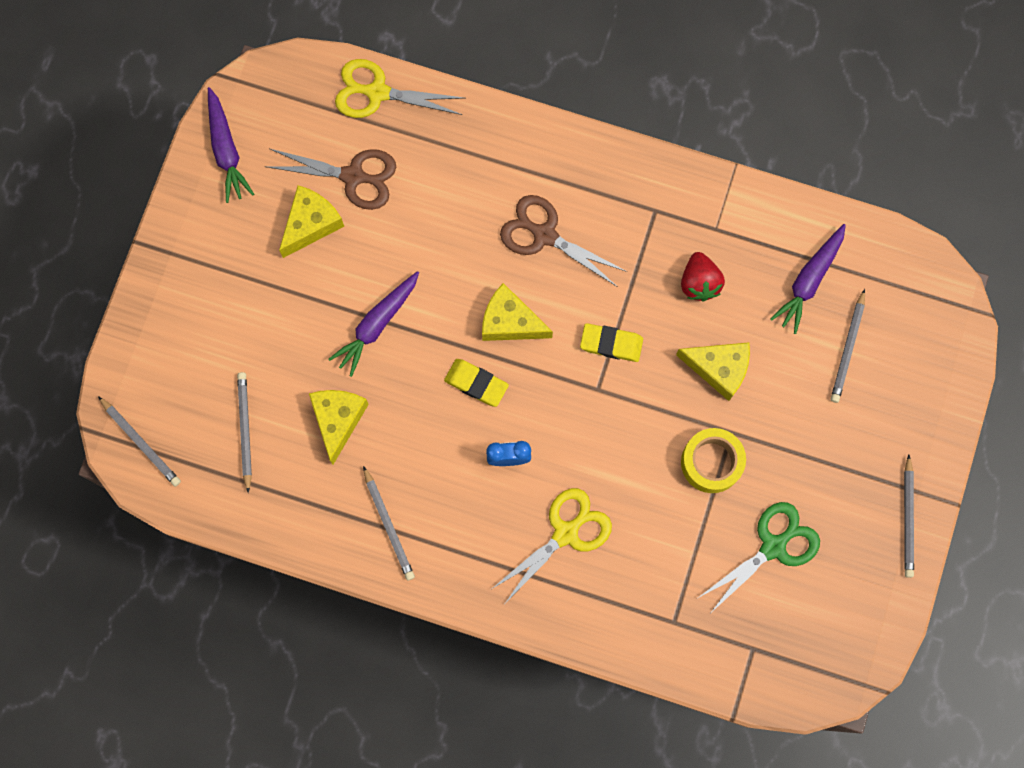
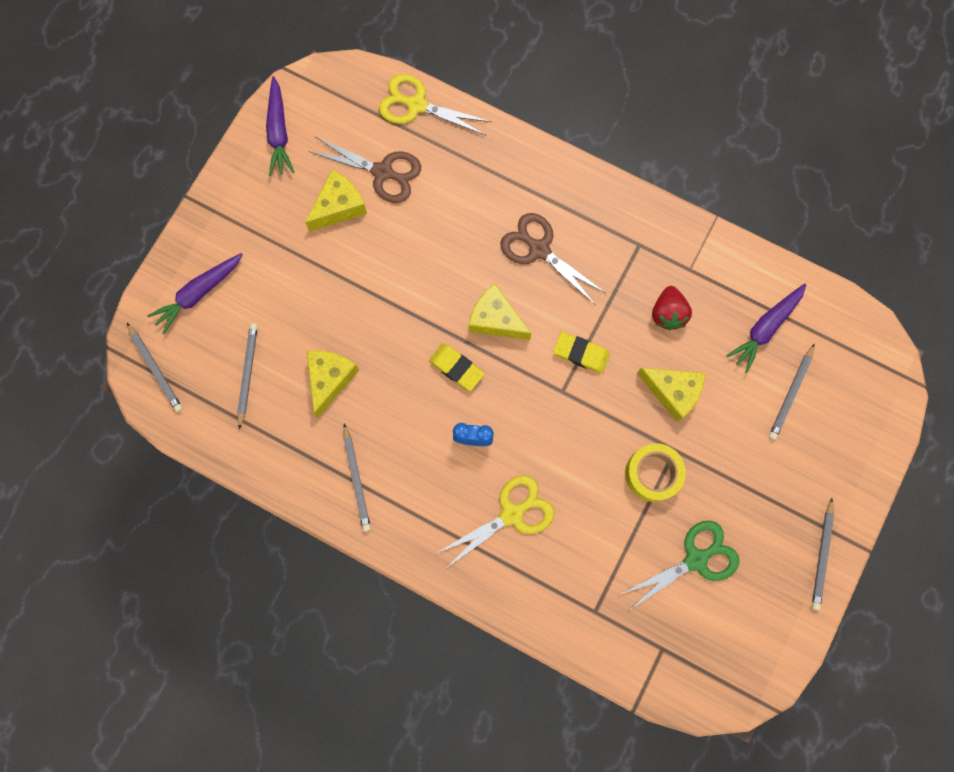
camera: 10 degrees right, 0 degrees up
purple carrot [328,271,419,377] -> purple carrot moved to [147,253,243,334]

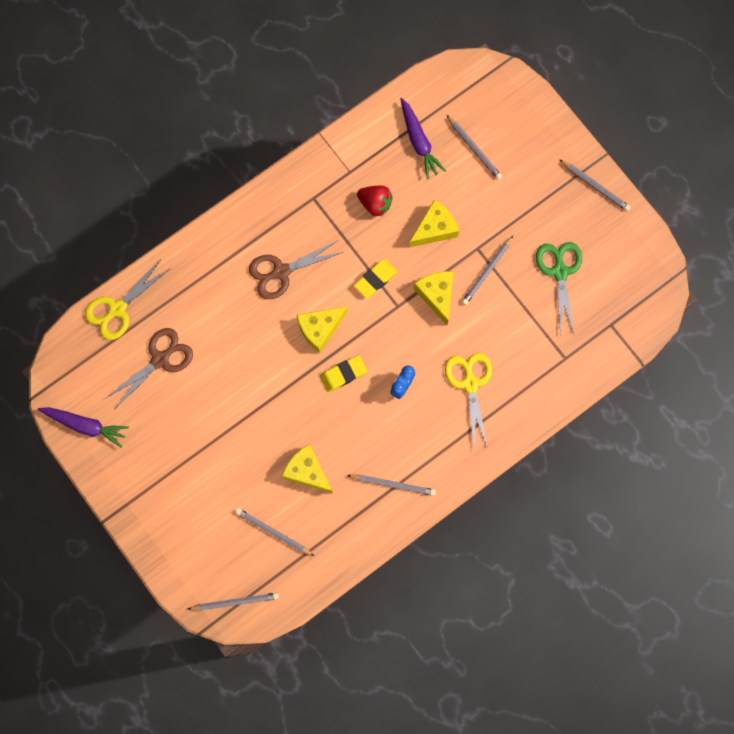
camera: 65 degrees left, 0 degrees up
purple carrot [147,253,243,334] -> none
yellow cheese [305,170,367,232] -> yellow cheese moved to [413,271,453,325]
yellow tape [625,443,686,502] -> grey pencil [461,236,513,305]

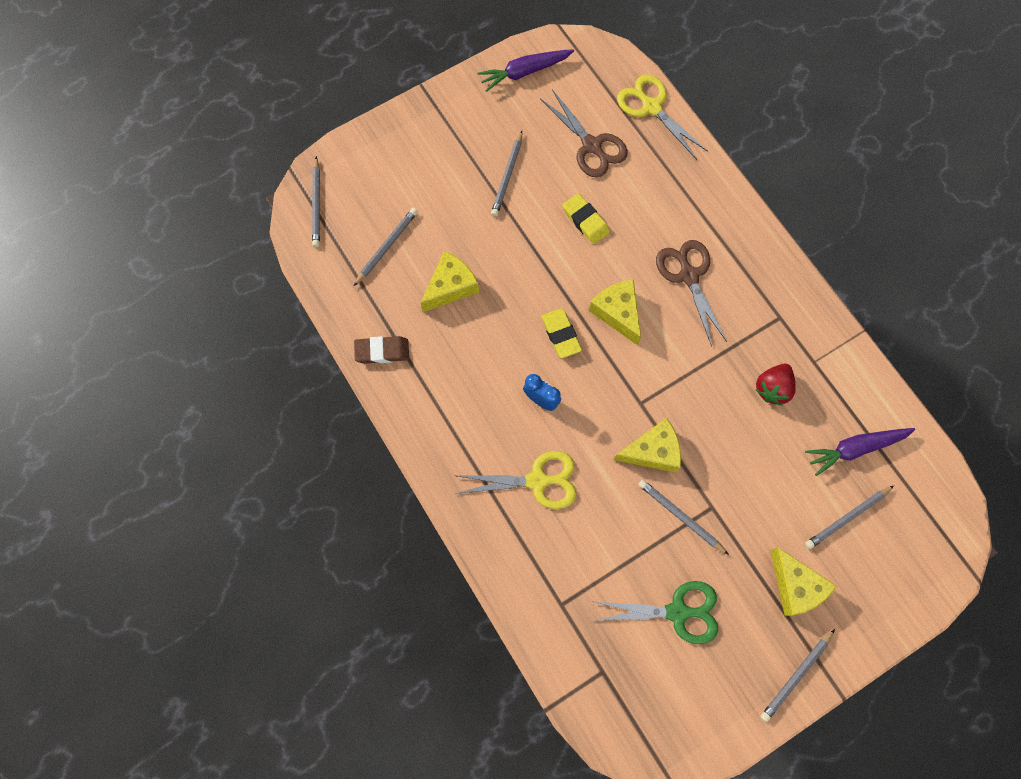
camera: 95 degrees right, 5 degrees down
purple carrot [38,407,129,447] -> purple carrot turned 45 degrees clockwise [478,49,574,92]
grey pencil [347,474,436,496] -> grey pencil moved to [491,131,522,217]
yellow eraser [354,259,398,298] -> yellow eraser moved to [562,193,610,244]
yellow cheese [409,200,459,248] -> yellow cheese moved to [771,547,836,617]
none -> brown eraser [354,336,409,364]

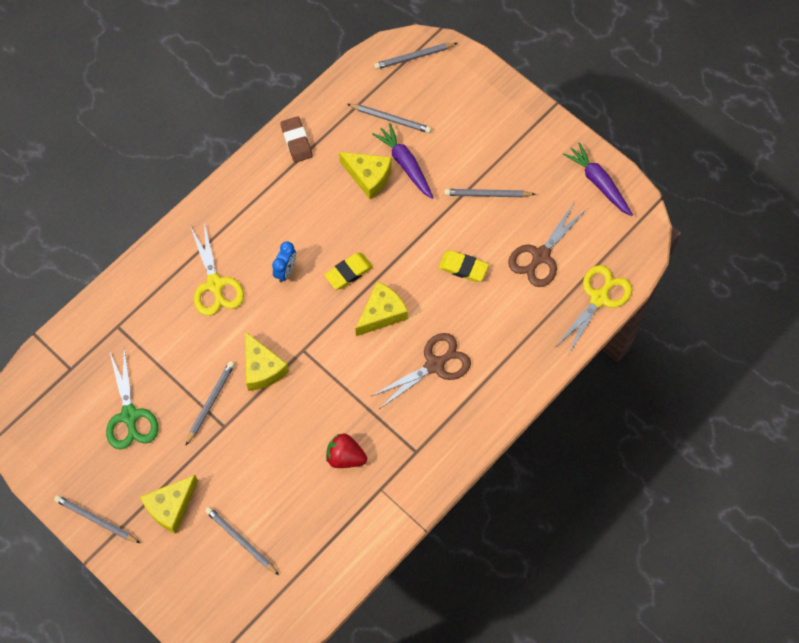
camera: 75 degrees right, 5 degrees down
yellow eraser [562,193,610,244] -> yellow eraser turned 75 degrees clockwise [439,251,489,282]
purple carrot [805,428,915,476] -> purple carrot moved to [372,123,433,199]

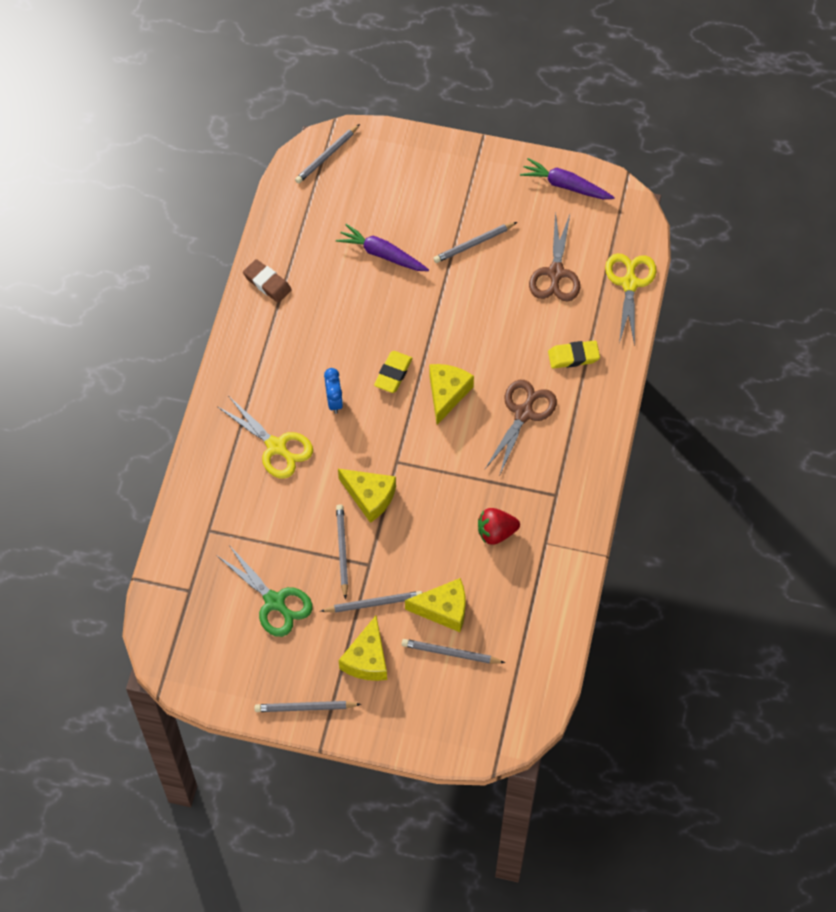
camera: 30 degrees left, 5 degrees down
yellow cheese [339,152,391,199] -> yellow cheese moved to [405,578,465,632]
grey pencil [347,104,431,133] -> grey pencil moved to [320,591,422,613]
yellow eraser [439,251,489,282] -> yellow eraser moved to [548,340,600,369]

